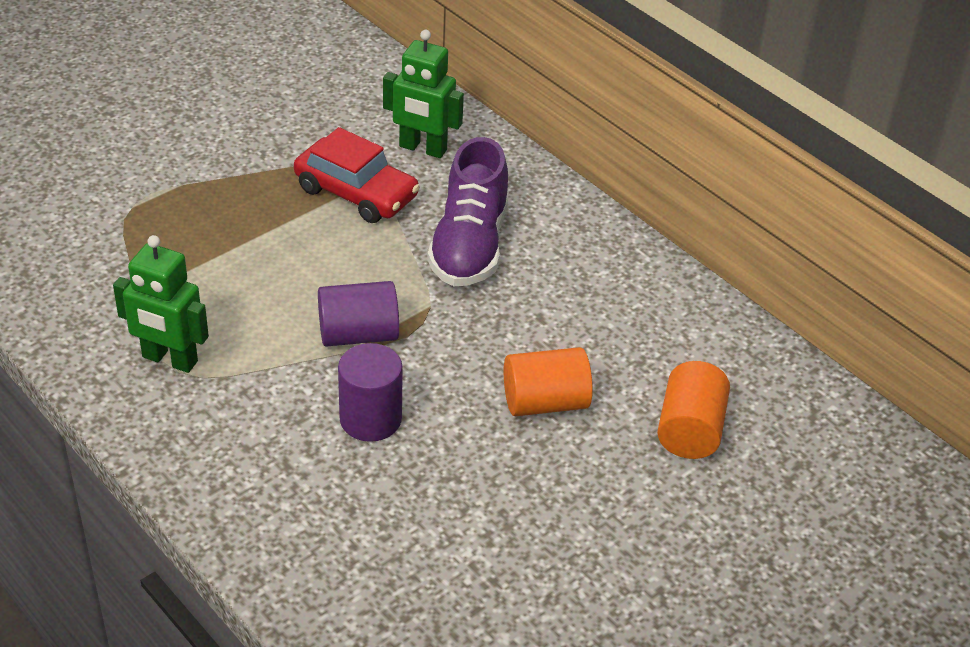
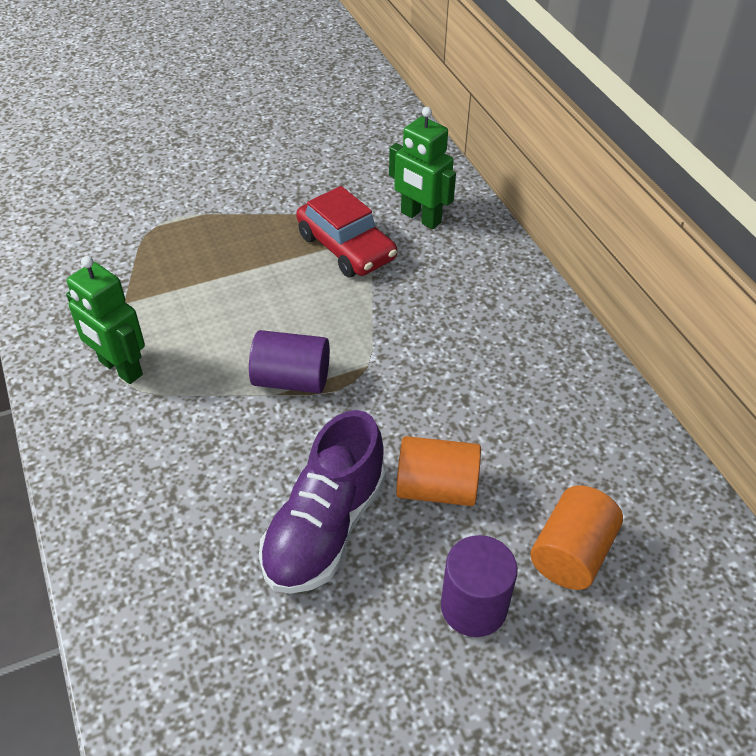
camera: 20 degrees right, 5 degrees up
purple cylinder [338,343,403,442] -> purple cylinder moved to [441,535,518,637]
purple shoe [428,137,509,286] -> purple shoe moved to [259,410,386,594]

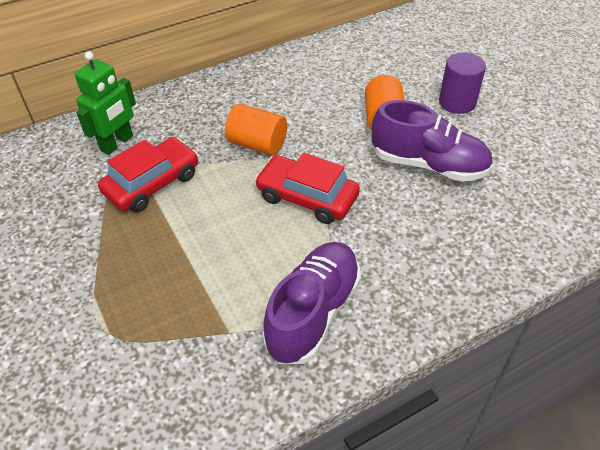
camera: 95 degrees left, 0 degrees up
green robot [66,256,145,384] -> purple shoe [263,242,361,364]
purple cylinder [249,330,330,393] -> red car [255,153,360,224]
orange cylinder [530,485,623,590] -> orange cylinder moved to [225,104,287,155]

